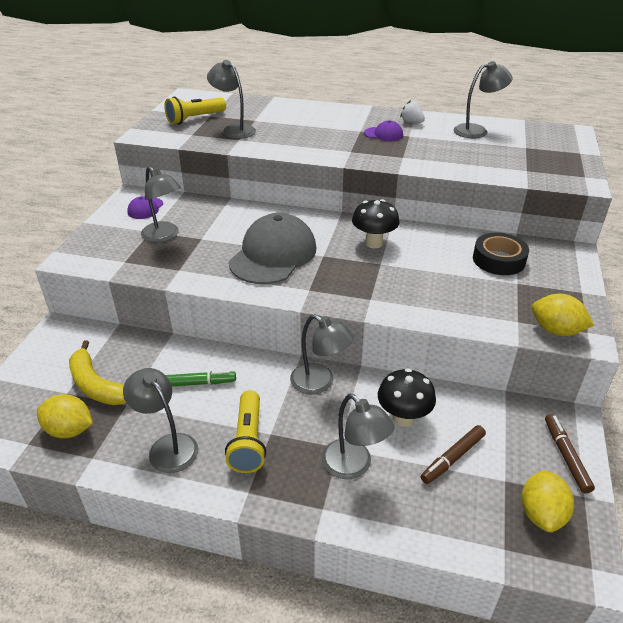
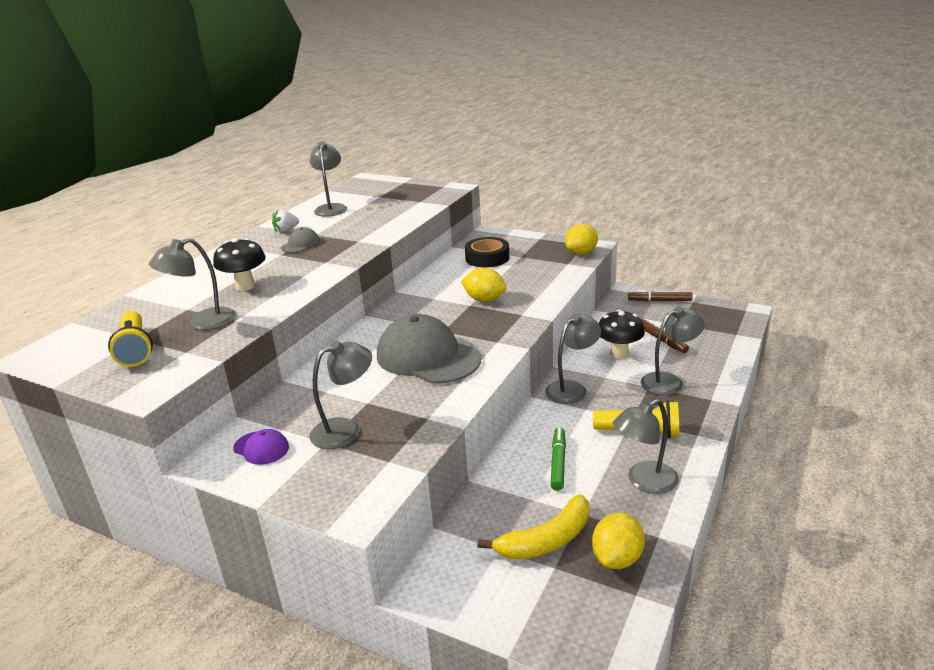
camera: 75 degrees left, 10 degrees down
black mushroom [352,199,400,248] -> black mushroom moved to [213,238,266,291]
purple cap [364,120,403,141] -> grey cap [281,228,320,253]
yellow lemon [521,470,574,532] -> yellow lemon moved to [461,268,506,302]

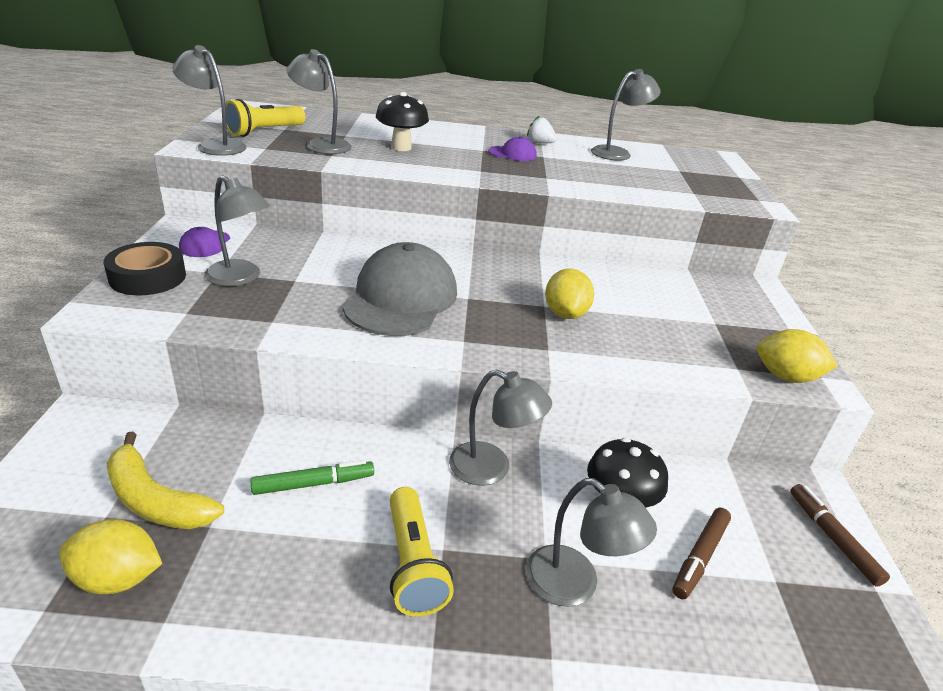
camera: 60 degrees right, 5 degrees up
grey cap [281,228,320,253] -> purple cap [488,136,537,161]
black tape [465,237,509,267] -> black tape moved to [103,242,186,295]
grey lamp [613,399,679,494] -> grey lamp moved to [173,45,246,156]

